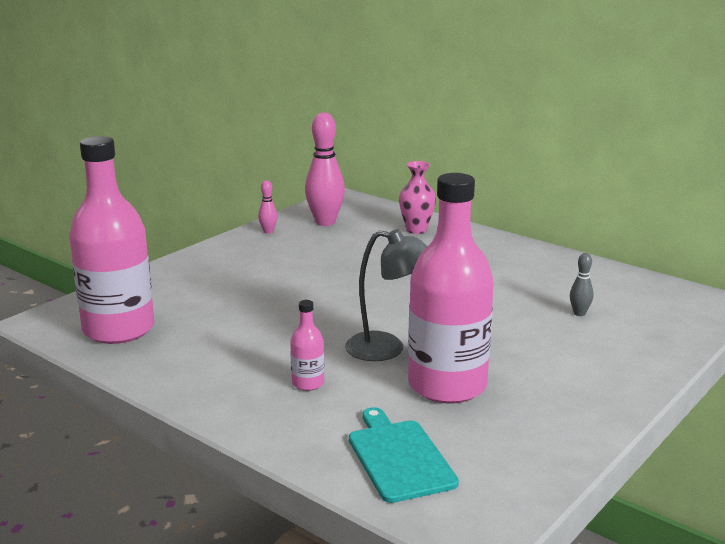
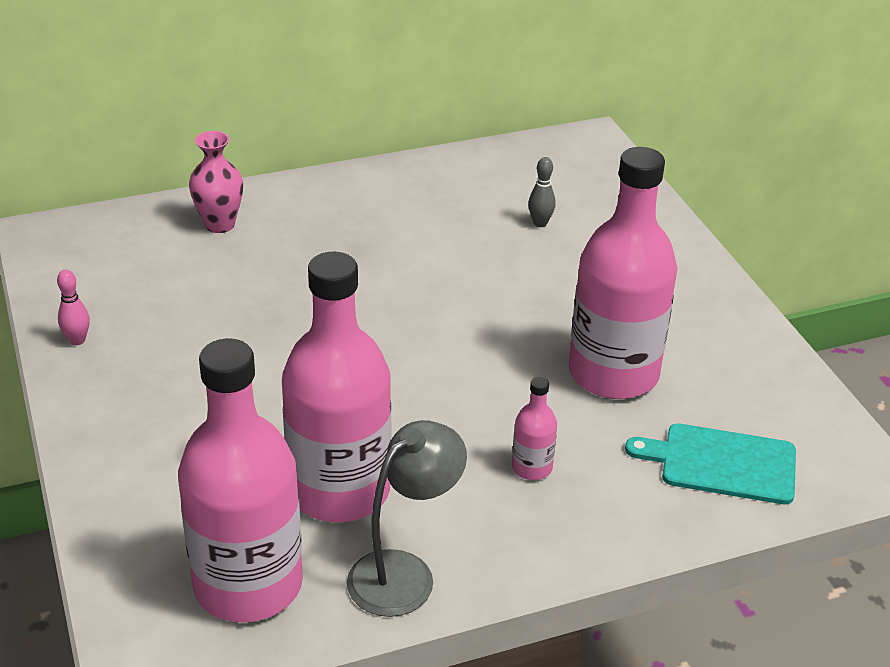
camera: 60 degrees left, 15 degrees up
pink bowling pin [305,112,345,226] -> none
grey lamp [345,229,427,361] -> grey lamp moved to [347,420,467,617]
none -> pink bottle [282,252,391,522]

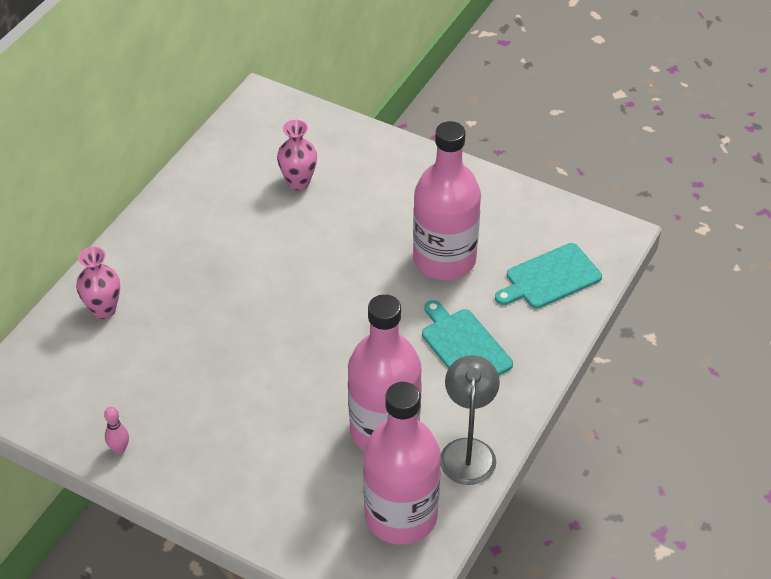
camera: 40 degrees left, 10 degrees up
pink bottle [512,377,557,480] -> turquoise cutting board [422,300,513,375]
grey bowling pin [528,157,555,227] -> pink vase [277,120,317,190]

